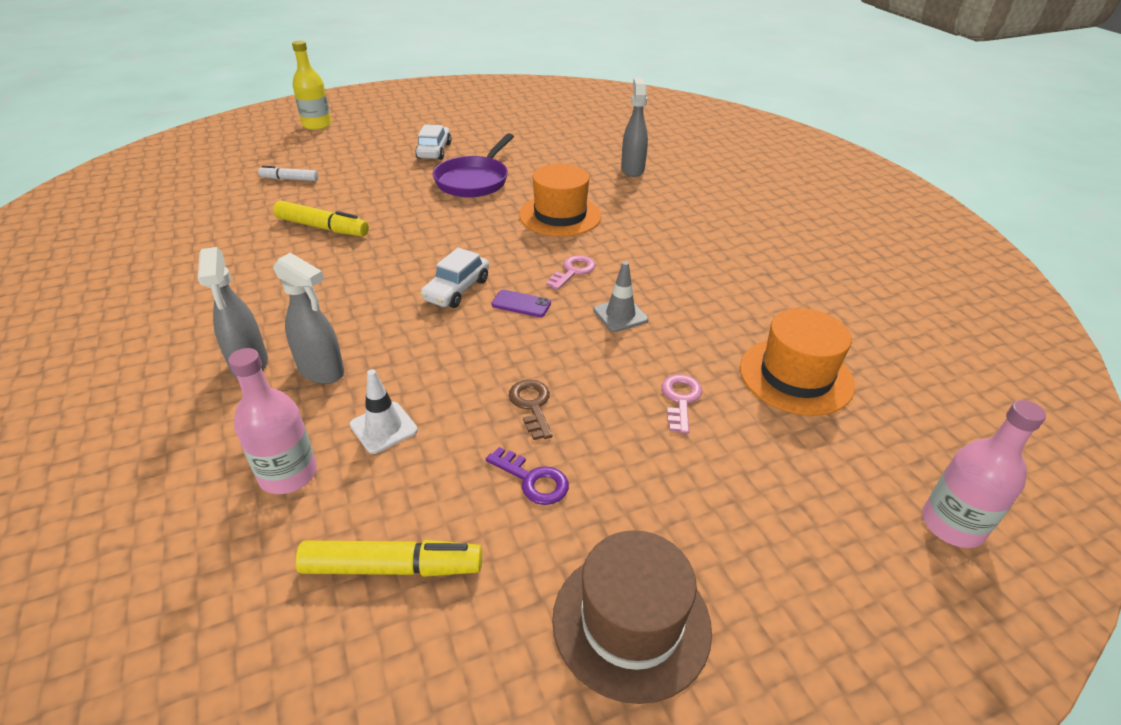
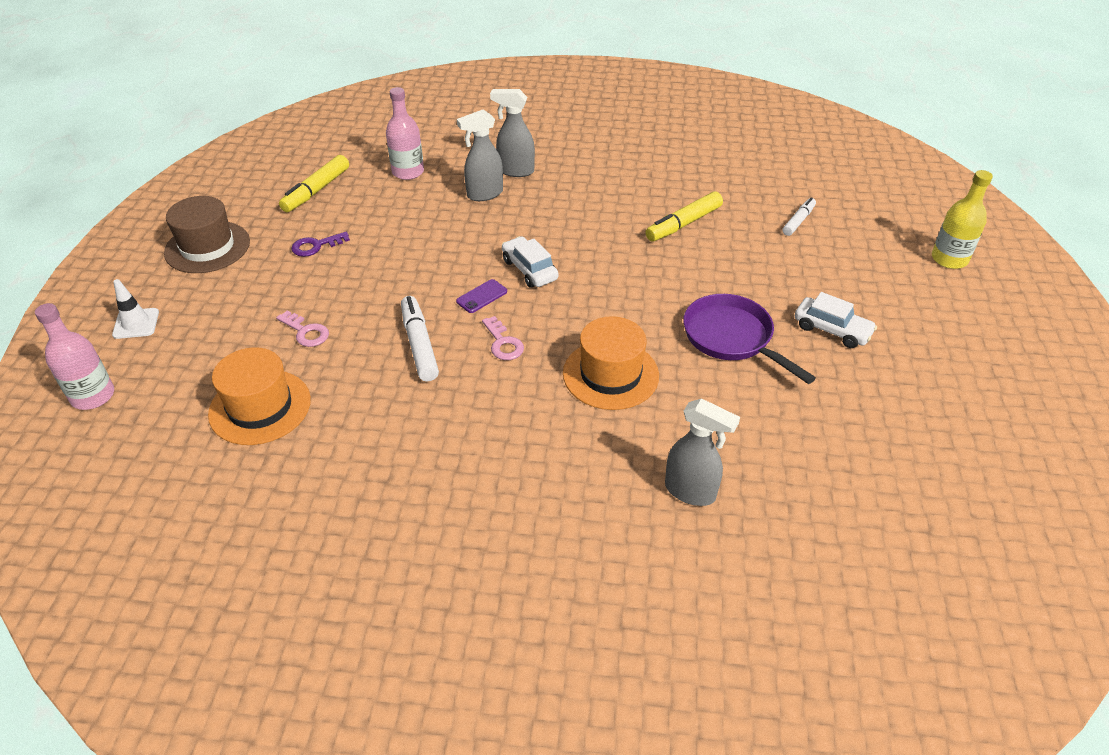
camera: 120 degrees right, 5 degrees up
white traffic cone [350,369,418,454] -> white traffic cone moved to [112,279,159,339]
brown key [509,380,553,440] -> none
grey traffic cone [593,261,648,332] -> white marker [401,296,439,381]

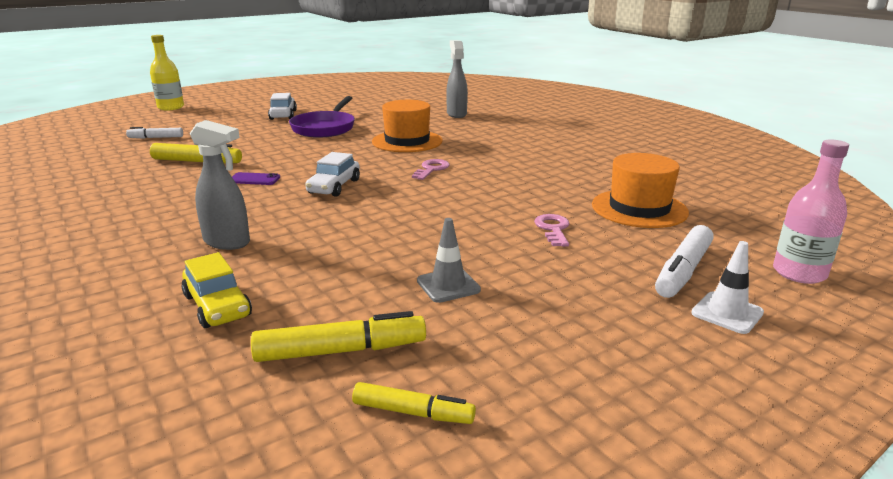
camera: 130 degrees left, 20 degrees down
brown hat [164,196,250,273] -> none
purple key [291,232,350,257] -> grey traffic cone [417,218,481,303]
pink bottle [386,87,424,180] -> yellow car [181,252,252,328]
white marker [401,296,439,381] -> white marker moved to [655,225,714,298]
purple phone [456,279,507,313] -> purple phone moved to [232,172,280,185]
grey spray bottle [490,89,535,177] -> none
none -> yellow marker [352,382,476,424]

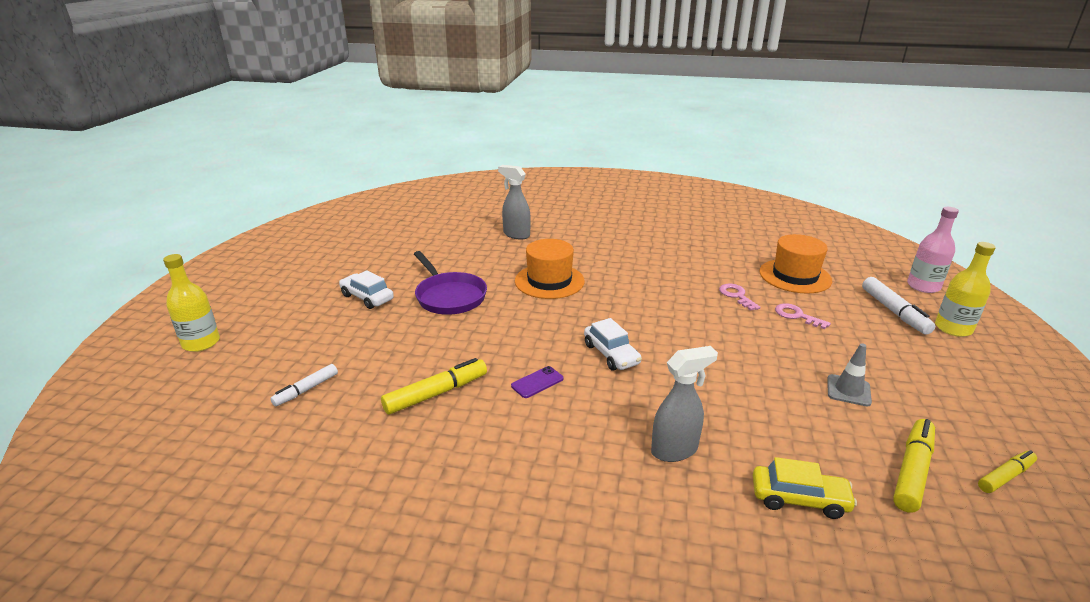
camera: 45 degrees left, 5 degrees up
pink key [412,159,449,180] -> pink key moved to [719,284,761,311]
white traffic cone [691,241,764,334] -> yellow bottle [935,242,996,337]

